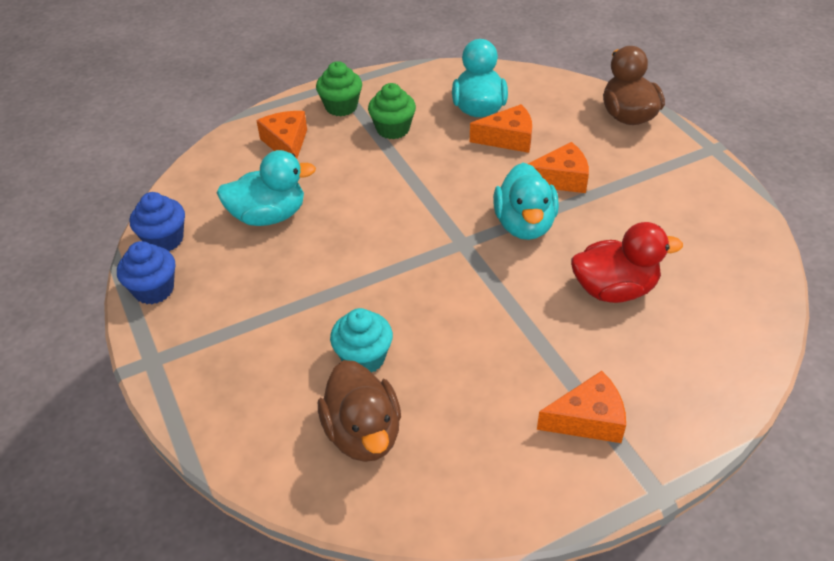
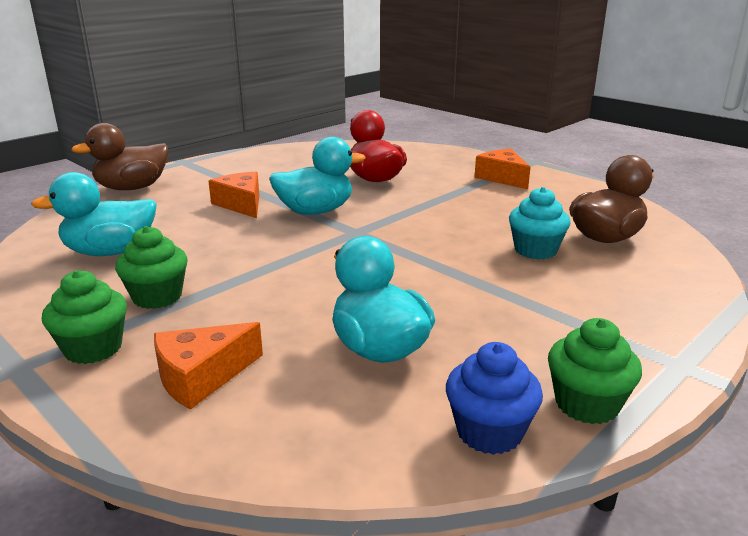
camera: 110 degrees left, 20 degrees down
blue cupcake [117,241,175,304] -> green cupcake [548,318,642,424]
orange cheese [470,104,532,153] -> none

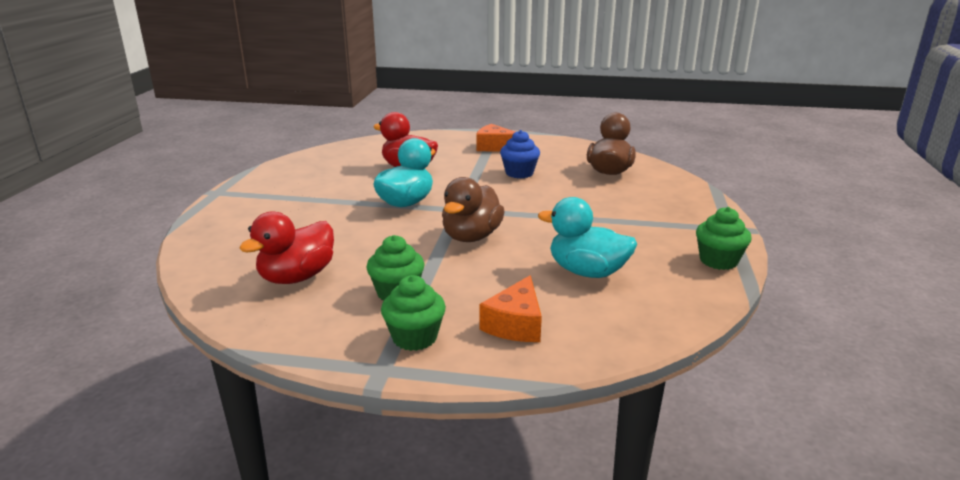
camera: 35 degrees left, 0 degrees up
turquoise duck [31,172,157,256] -> red duck [239,211,334,284]
brown duck [71,123,168,190] -> brown duck moved to [442,177,505,242]
orange cheese [209,172,259,218] -> none
blue cupcake [446,342,543,455] -> blue cupcake moved to [500,130,540,178]
turquoise cupcake [509,187,571,260] -> none

